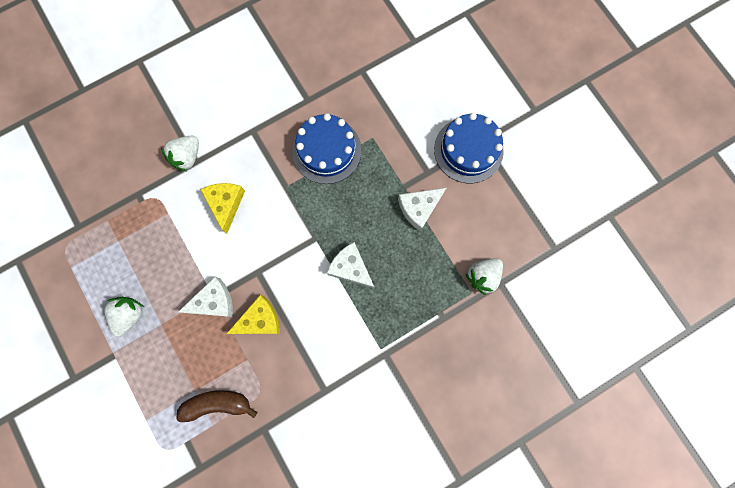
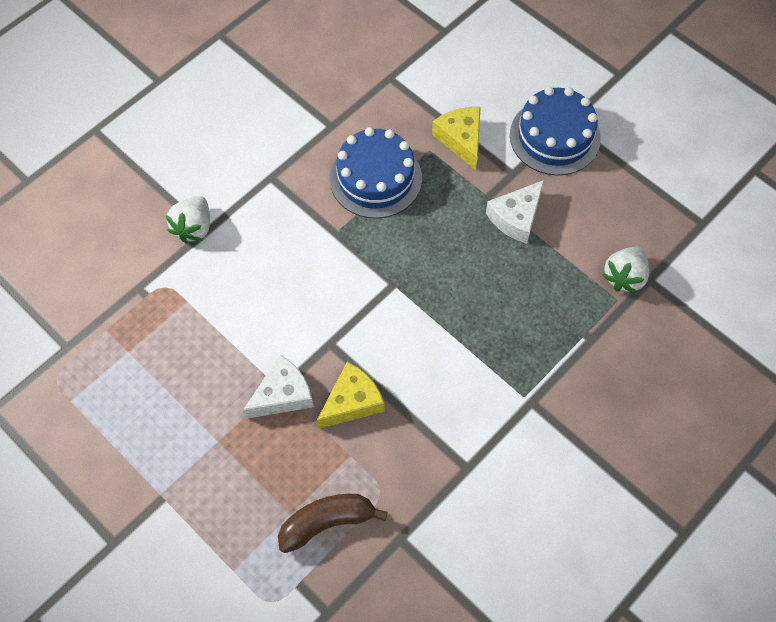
camera: 15 degrees left, 15 degrees down
white strawberry [104,297,144,337] -> none
yellow cheese [200,183,245,233] -> yellow cheese moved to [432,107,481,170]
white cheese [327,242,374,288] -> none

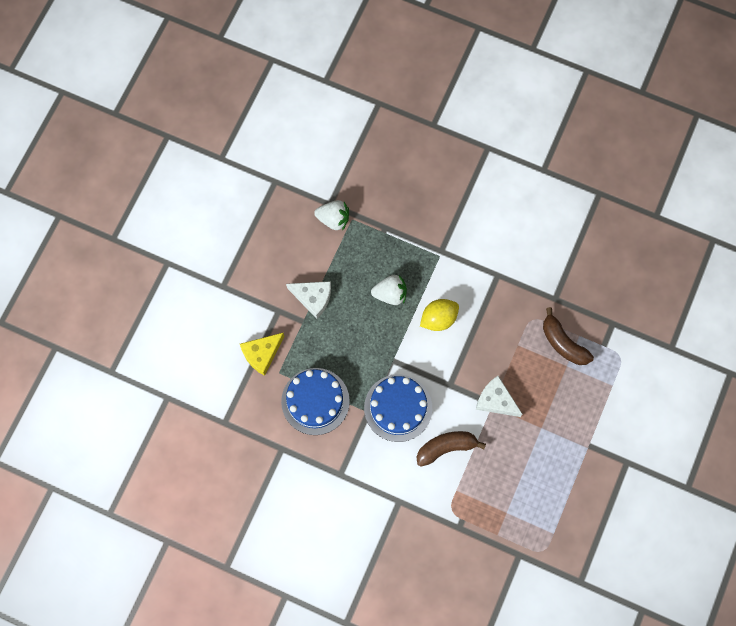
camera: 110 degrees left, 10 degrees up
white strawberry [166,196,210,243] -> white strawberry moved to [371,275,407,305]
yellow cheese [317,362,385,429] -> none
blue cake [510,87,601,175] -> blue cake moved to [364,375,432,442]
none -> brown banana [417,431,486,467]
none -> yellow lemon [420,299,459,331]

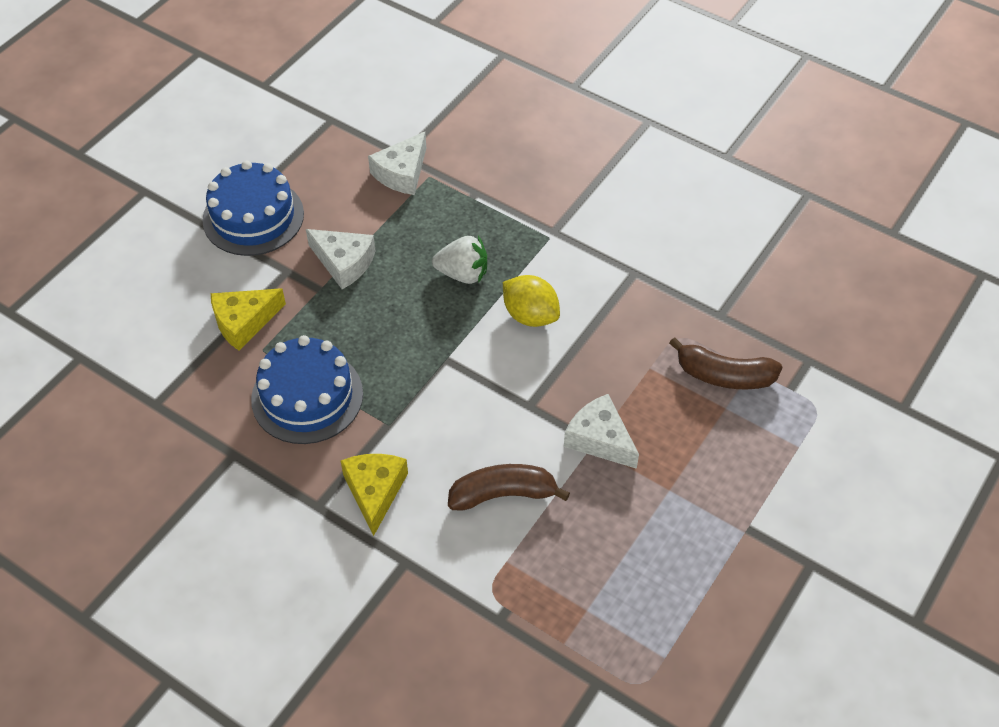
camera: 10 degrees right, 20 degrees down
white strawberry [314,200,349,231] -> white cheese [368,132,426,195]
blue cake [364,375,432,442] -> blue cake moved to [202,160,304,256]
yellow lemon [420,299,459,331] -> yellow lemon turned 60 degrees clockwise [503,275,560,327]
brown banana [543,307,594,365] -> brown banana turned 45 degrees counterclockwise [669,337,783,389]
none -> yellow cheese [341,454,408,536]

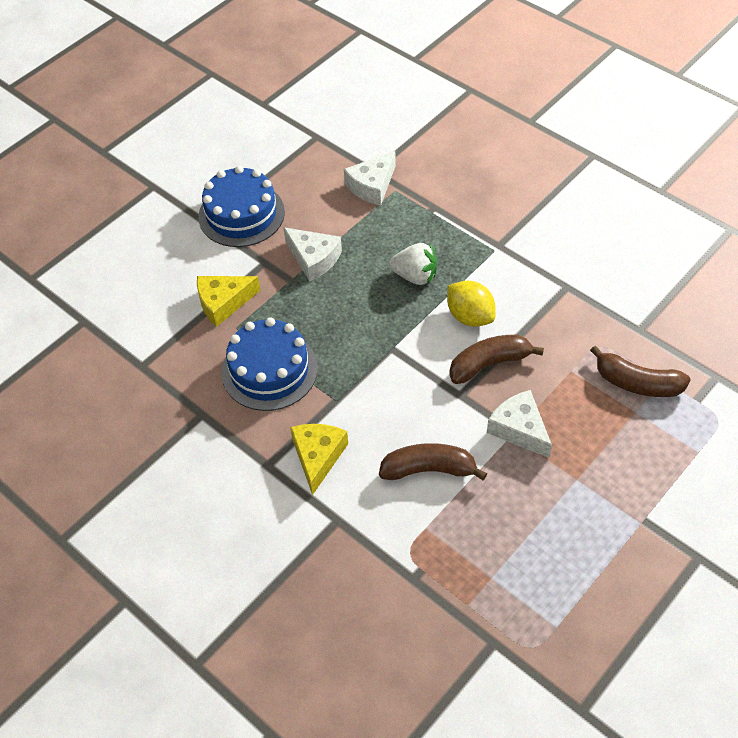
camera: 10 degrees right, 0 degrees up
none -> brown banana [449,335,544,384]

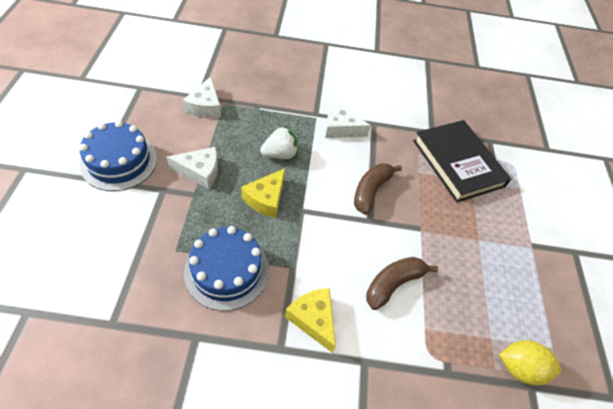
camera: 45 degrees left, 0 degrees up
yellow cheese [197,276,260,327] -> yellow cheese moved to [241,168,285,218]
yellow lemon [447,281,496,327] -> yellow lemon moved to [499,340,561,386]
white cheese [487,390,552,458] -> white cheese moved to [325,103,371,138]
brown banana [590,346,691,397] -> black book [413,120,511,203]

